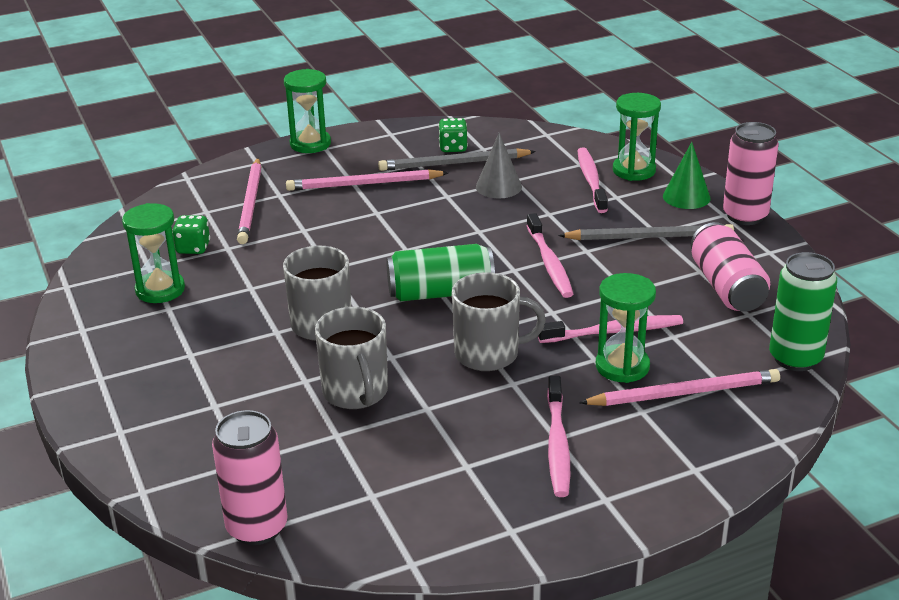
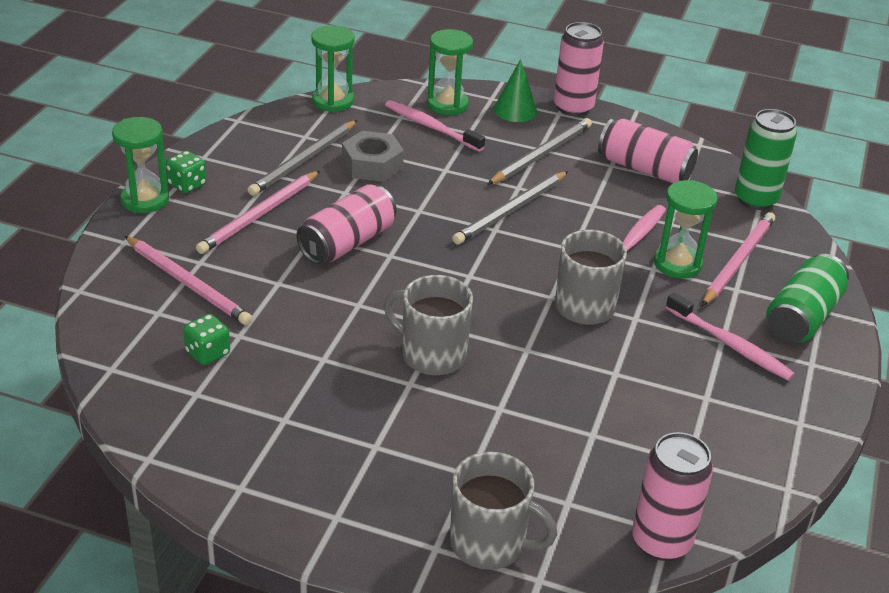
camera: 50 degrees left, 5 degrees up
green hourglass [122,203,185,303] -> green hourglass moved to [311,25,355,112]
grey mug [315,307,388,409] -> grey mug moved to [450,452,557,570]
green can [386,244,495,301] -> green can moved to [767,254,849,343]
green dice [438,118,468,152] -> green dice moved to [166,151,206,193]
grey cone [476,133,522,198] -> grey nut [342,131,404,182]
pink toothbrush [526,213,573,298] -> grey pencil [452,171,568,245]
none -> pink can [296,184,396,264]

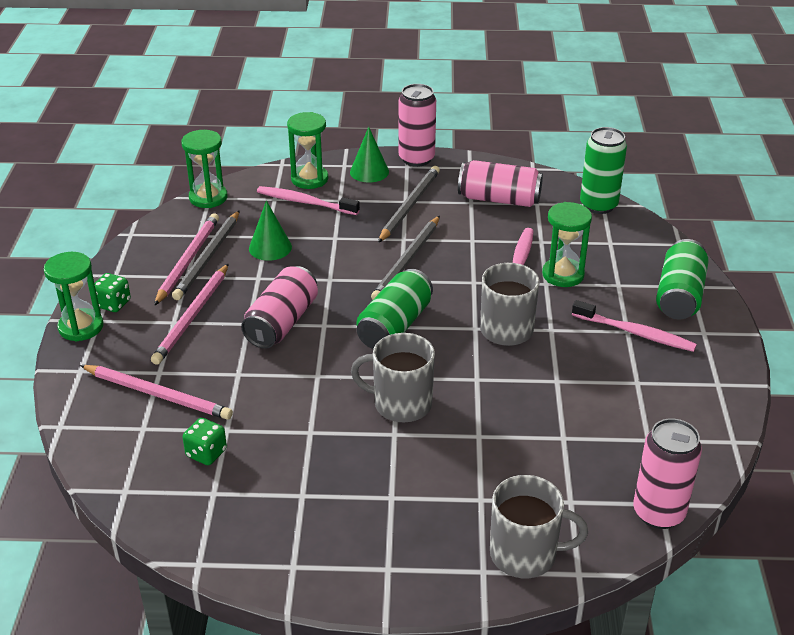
camera: 15 degrees left, 0 degrees up
grey nut [342,131,404,182] -> green cone [249,200,292,261]
pink pencil [702,212,775,306] -> pink pencil moved to [154,213,219,306]
none -> green can [357,269,433,349]

